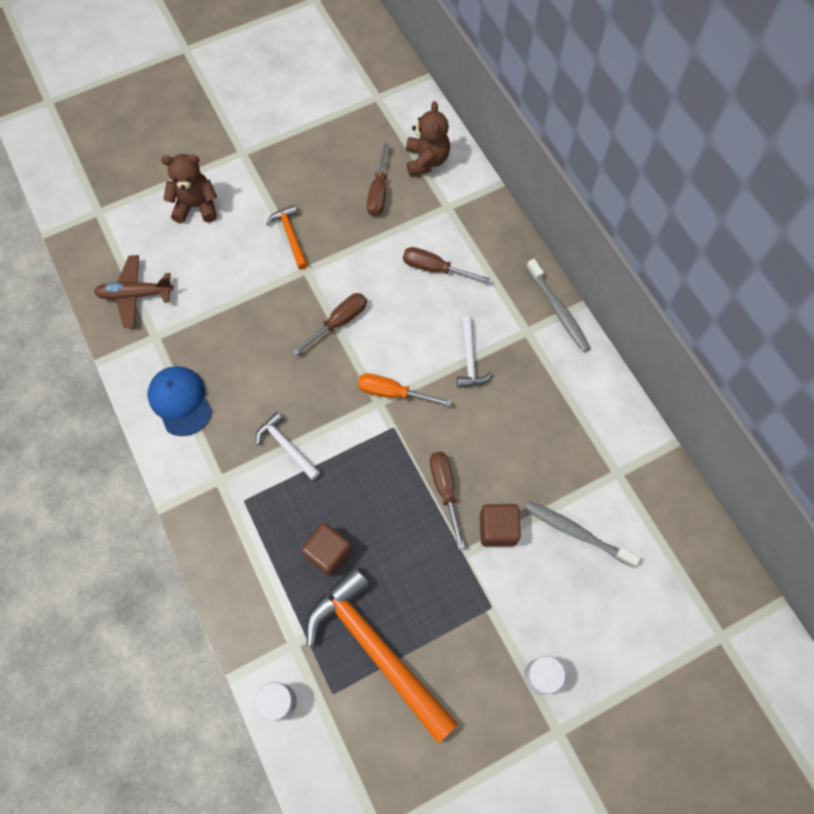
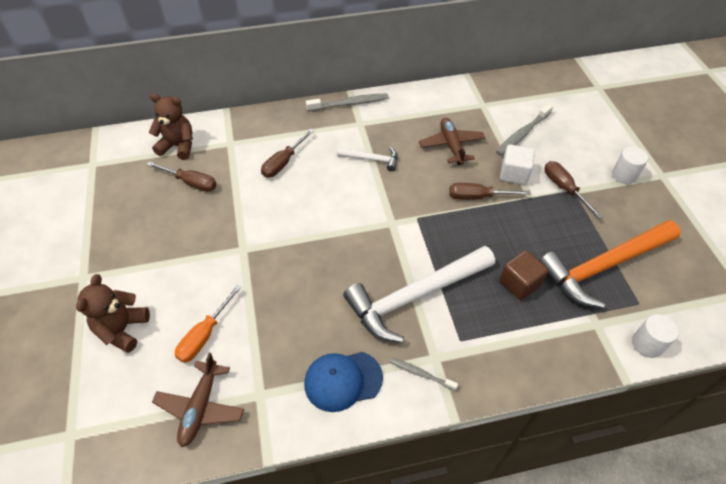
camera: 75 degrees left, 15 degrees down
white hammer [256,412,320,480] -> white hammer [344,246,495,343], size x2.11
orange hammer [266,205,308,270] -> none
brown screwdriver [292,293,367,356] -> brown screwdriver moved to [545,161,603,219]
orange screwdriver [358,373,452,406] -> orange screwdriver moved to [175,285,241,363]
brown cube [480,504,521,547] -> white cube [500,145,535,185]
none -> grey toothbrush [390,358,458,391]
none -> brown plane [419,118,485,165]

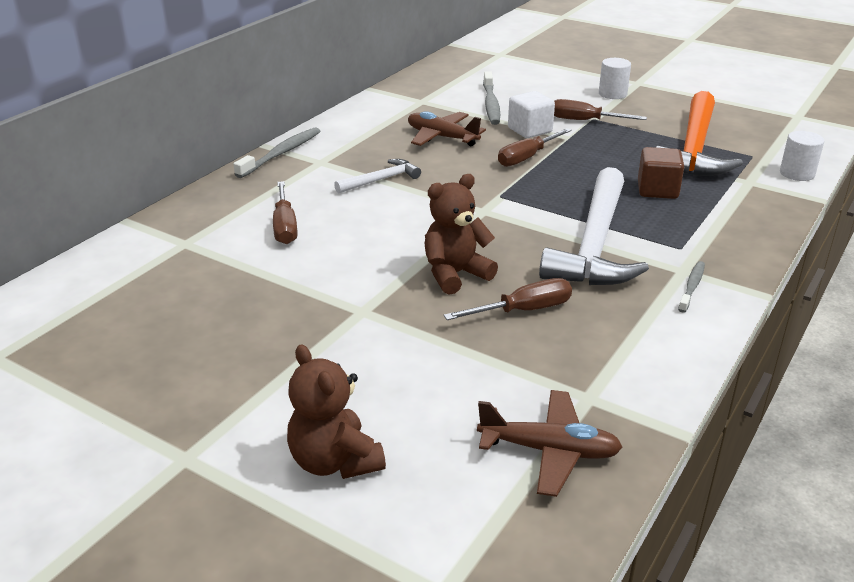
camera: 45 degrees left, 20 degrees down
brown screwdriver [147,162,217,192] -> brown screwdriver moved to [444,278,572,320]
brown teddy bear [149,93,193,160] -> brown teddy bear moved to [425,174,498,295]
brown plane [152,353,244,447] -> brown plane turned 45 degrees counterclockwise [477,390,623,497]
orange screwdriver [175,285,241,363] -> none
blue cap [304,352,383,412] -> none
grey toothbrush [390,358,458,391] -> grey toothbrush turned 135 degrees clockwise [678,261,705,313]

